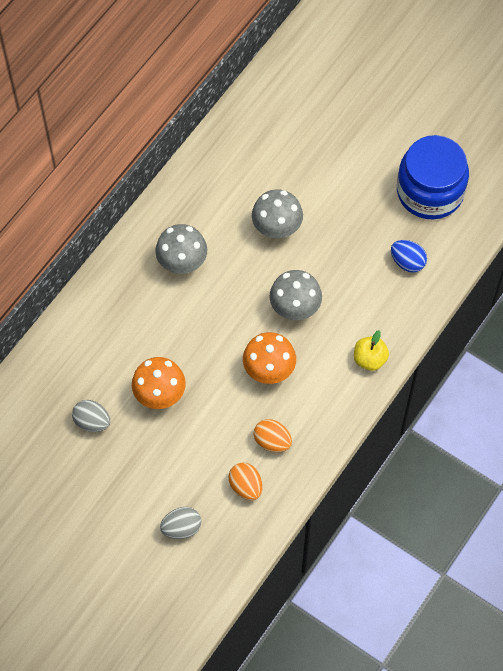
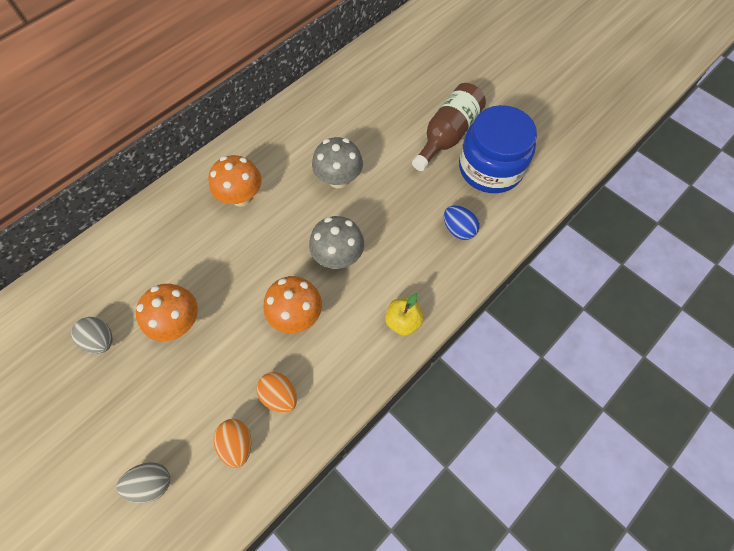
camera: 10 degrees right, 0 degrees up
grey mushroom [155,224,207,274] -> orange mushroom [208,155,262,207]
none -> brown bottle [412,83,486,171]

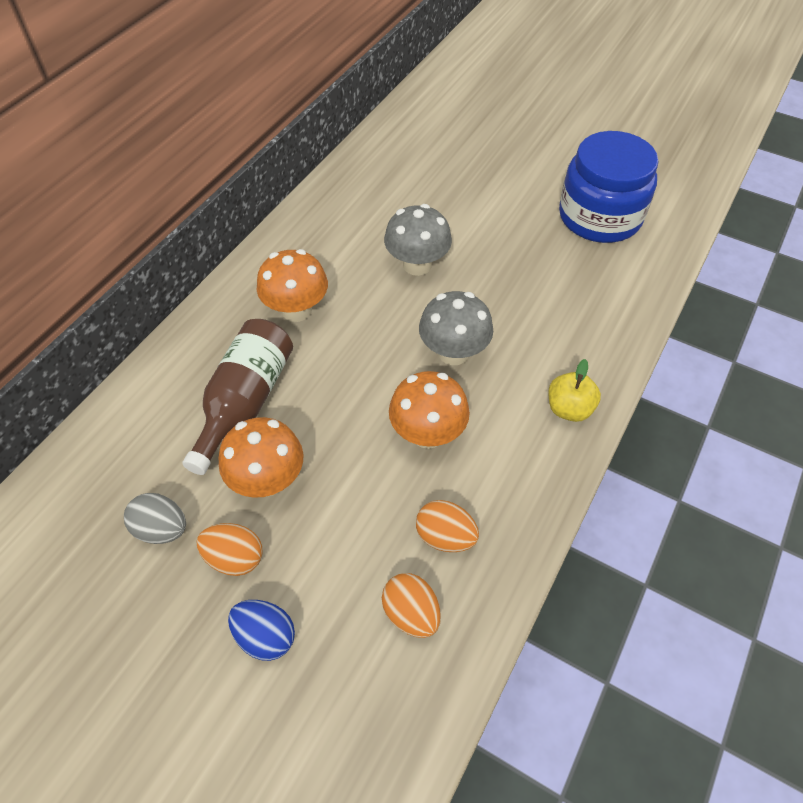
camera: 15 degrees left, 10 degrees down
grey egg [116,462,170,503] -> none
brown bottle [412,83,486,171] -> brown bottle moved to [182,319,293,475]
blue egg [444,205,480,240] -> blue egg moved to [228,600,295,661]
none -> orange egg [197,523,263,576]

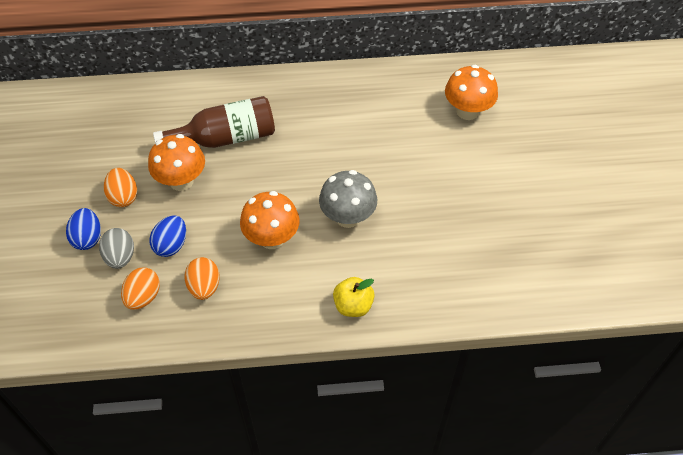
camera: 55 degrees right, 0 degrees up
grey egg [124,493,186,544] -> grey egg moved to [99,228,134,269]
orange mushroom [257,249,328,322] -> orange mushroom moved to [445,65,498,120]
grey mushroom [384,204,452,276] -> none
blue jar [559,131,659,243] -> none
none -> blue egg [150,215,186,257]

